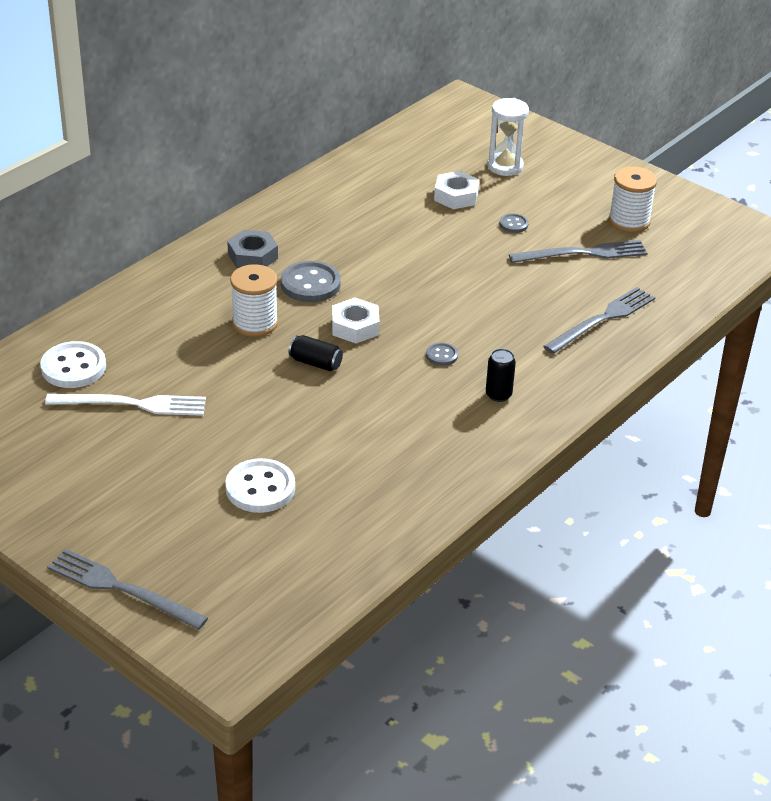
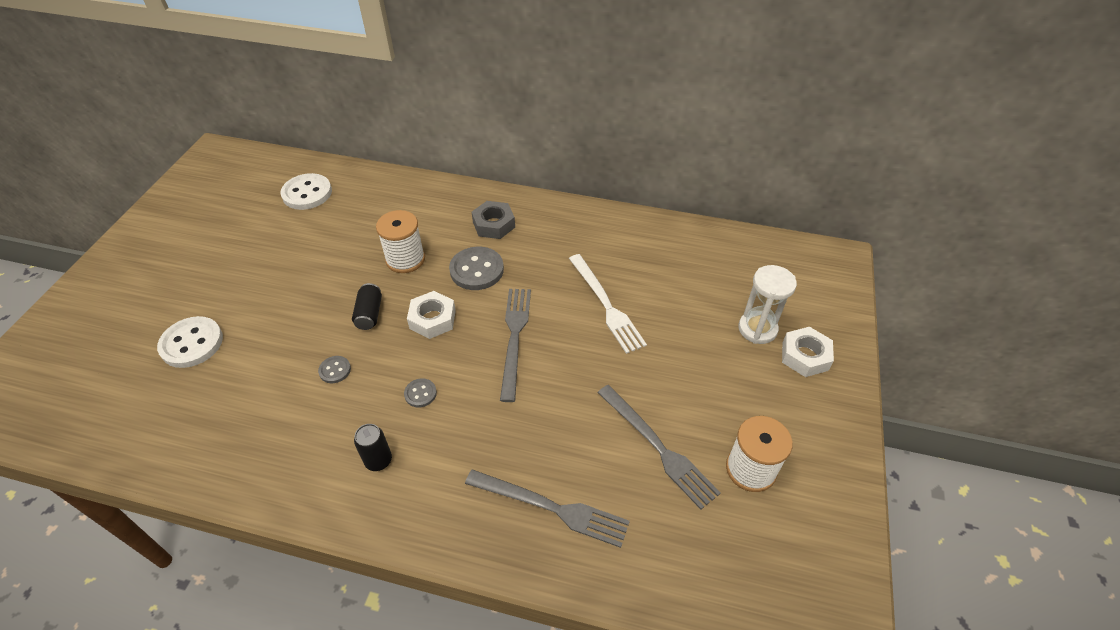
camera: 65 degrees right, 10 degrees up
white fork [45,394,206,416] -> white fork moved to [569,254,647,354]
grey fork [47,549,208,630] -> grey fork moved to [500,289,531,402]
white nut [434,171,479,209] -> white nut moved to [782,327,834,377]
grey button [499,213,529,233] -> grey button moved to [318,356,351,383]

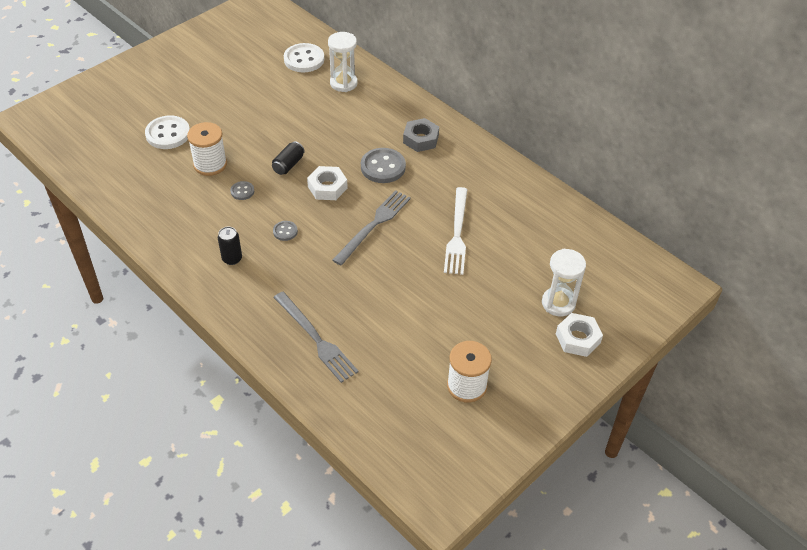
camera: 30 degrees right, 0 degrees up
white spool [376,210,425,273] -> white spool moved to [187,122,227,176]
grey fork [597,385,721,510] -> none
none -> white hourglass [328,32,358,92]

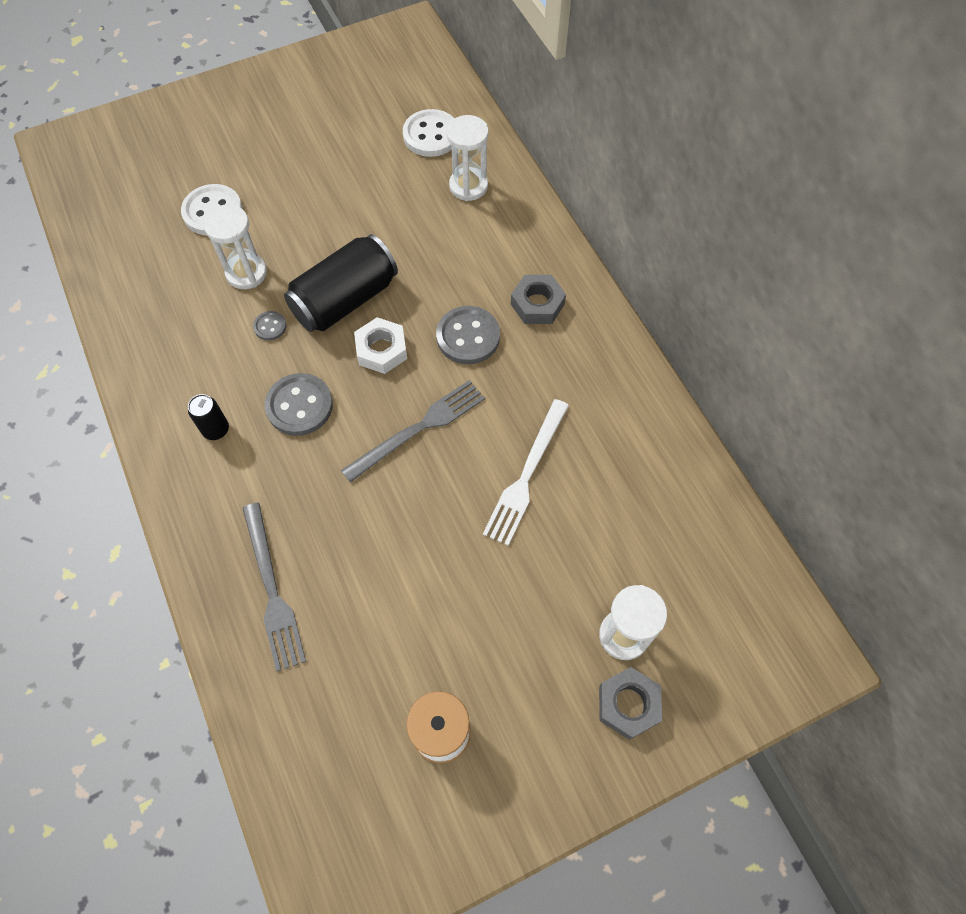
camera: 20 degrees right, 15 degrees up
white spool [187,122,227,176] -> white hourglass [203,204,267,289]
black can [272,141,305,175] -> black can [284,234,398,332], size x2.13
grey button [273,221,298,241] -> grey button [265,373,333,436], size x1.96
white nut [556,313,603,357] -> grey nut [599,667,662,740]

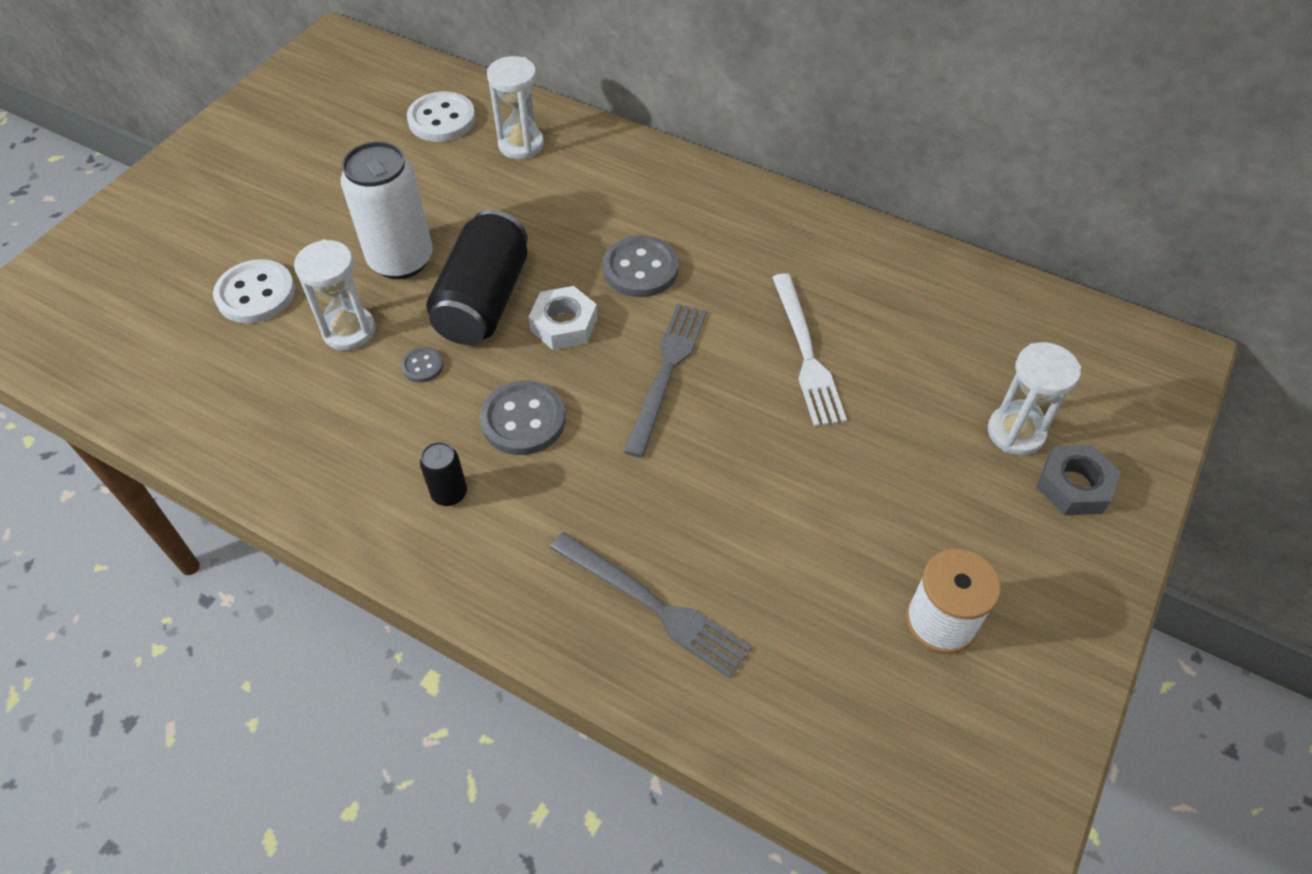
camera: 35 degrees left, 10 degrees down
grey nut [511,275,566,324] -> none
none -> white can [341,141,433,279]

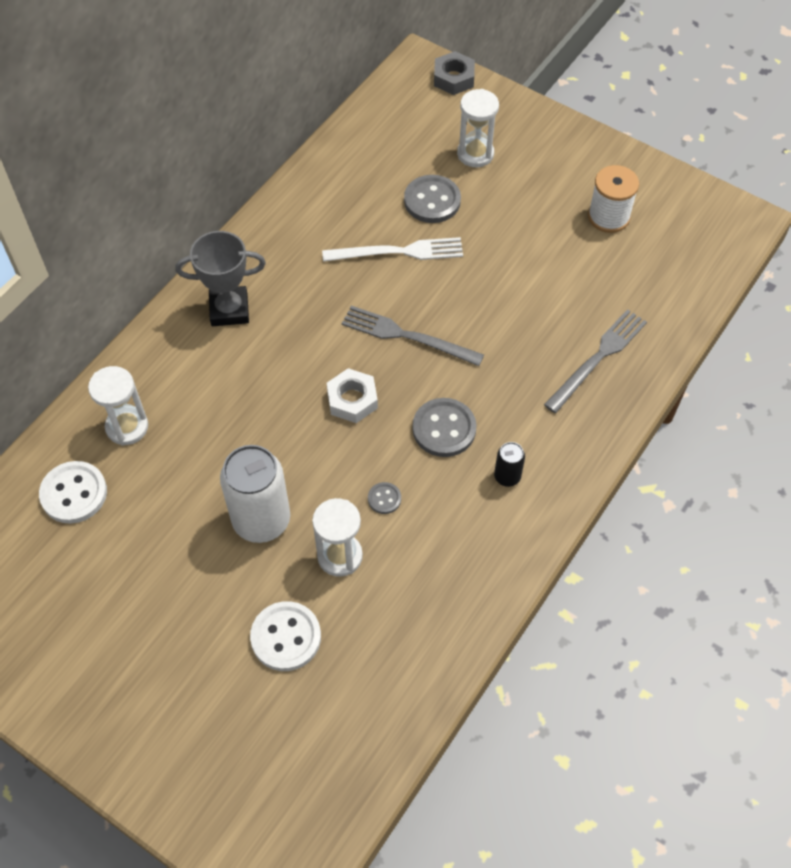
camera: 85 degrees left, 5 degrees up
black can [426,210,528,345] -> none
grey button [603,235,678,297] -> grey button moved to [404,175,461,223]
grey nut [1036,445,1121,515] -> grey nut moved to [434,51,475,95]
none -> grey trophy [175,231,266,326]

